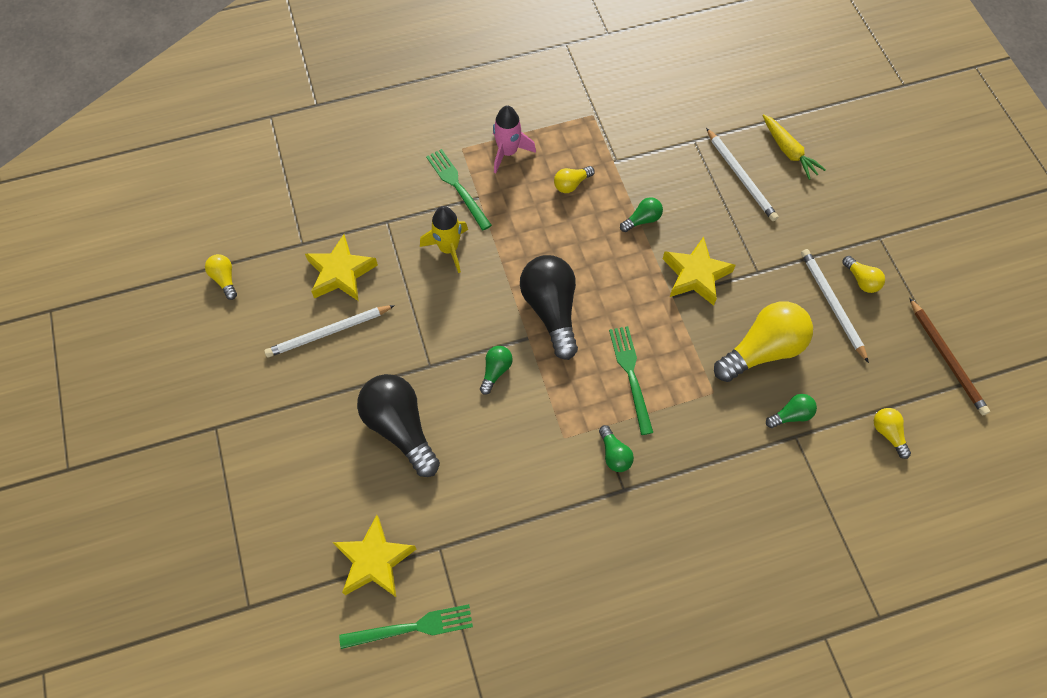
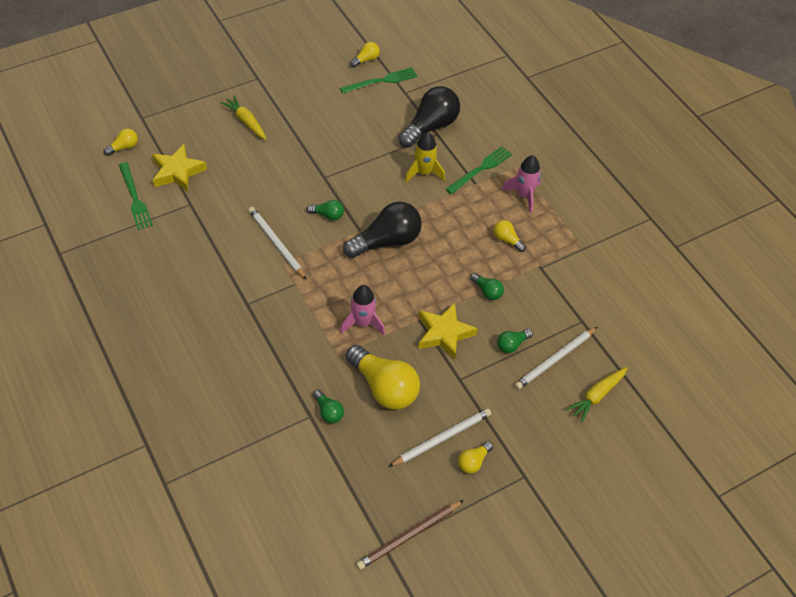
camera: 75 degrees right, 10 degrees down
white pencil [264,305,395,357] -> white pencil moved to [248,207,307,280]
yellow star [305,234,378,301] -> none
black light bulb [357,374,440,477] -> black light bulb moved to [398,86,460,148]
green light bulb [599,425,634,472] -> green light bulb moved to [497,329,533,353]
green fork [609,326,653,435] -> green fork moved to [340,67,417,94]
yellow light bulb [874,408,911,459] -> yellow light bulb moved to [104,129,138,156]
none -> yellow carrot [220,95,267,140]
none -> pink rocket [340,285,385,335]

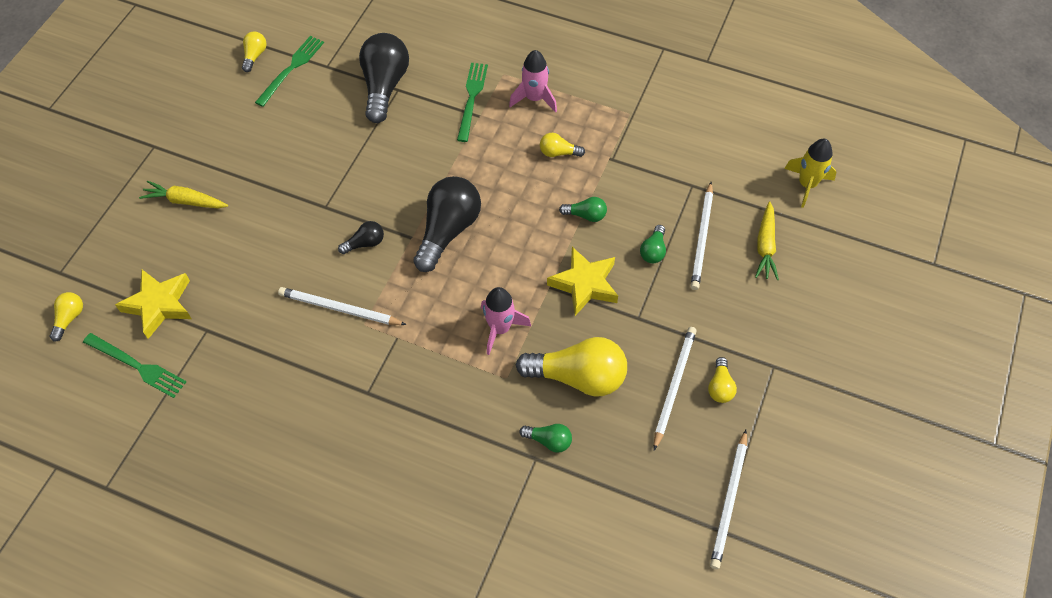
camera: 35 degrees left, 5 degrees up
green light bulb [307,200,344,220] -> black light bulb [338,221,384,254]
brown pencil [356,500,464,570] -> white pencil [710,430,747,569]
yellow rocket [405,132,445,182] -> yellow rocket moved to [784,139,837,208]

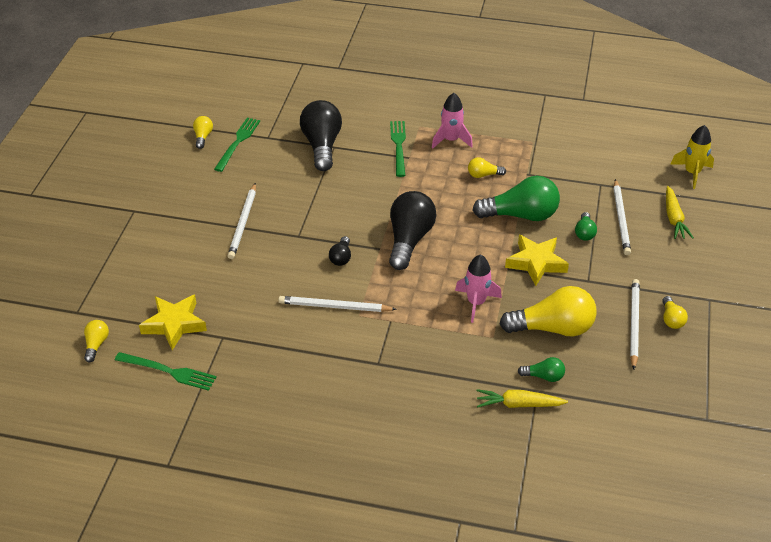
camera: 10 degrees left, 15 degrees down
yellow carrot [139,181,228,209] -> yellow carrot moved to [477,389,568,408]
black light bulb [338,221,384,254] -> black light bulb turned 135 degrees clockwise [329,236,351,266]
green light bulb [559,197,607,222] -> green light bulb [472,176,560,221], size x2.11
white pencil [710,430,747,569] -> white pencil moved to [228,183,256,259]

